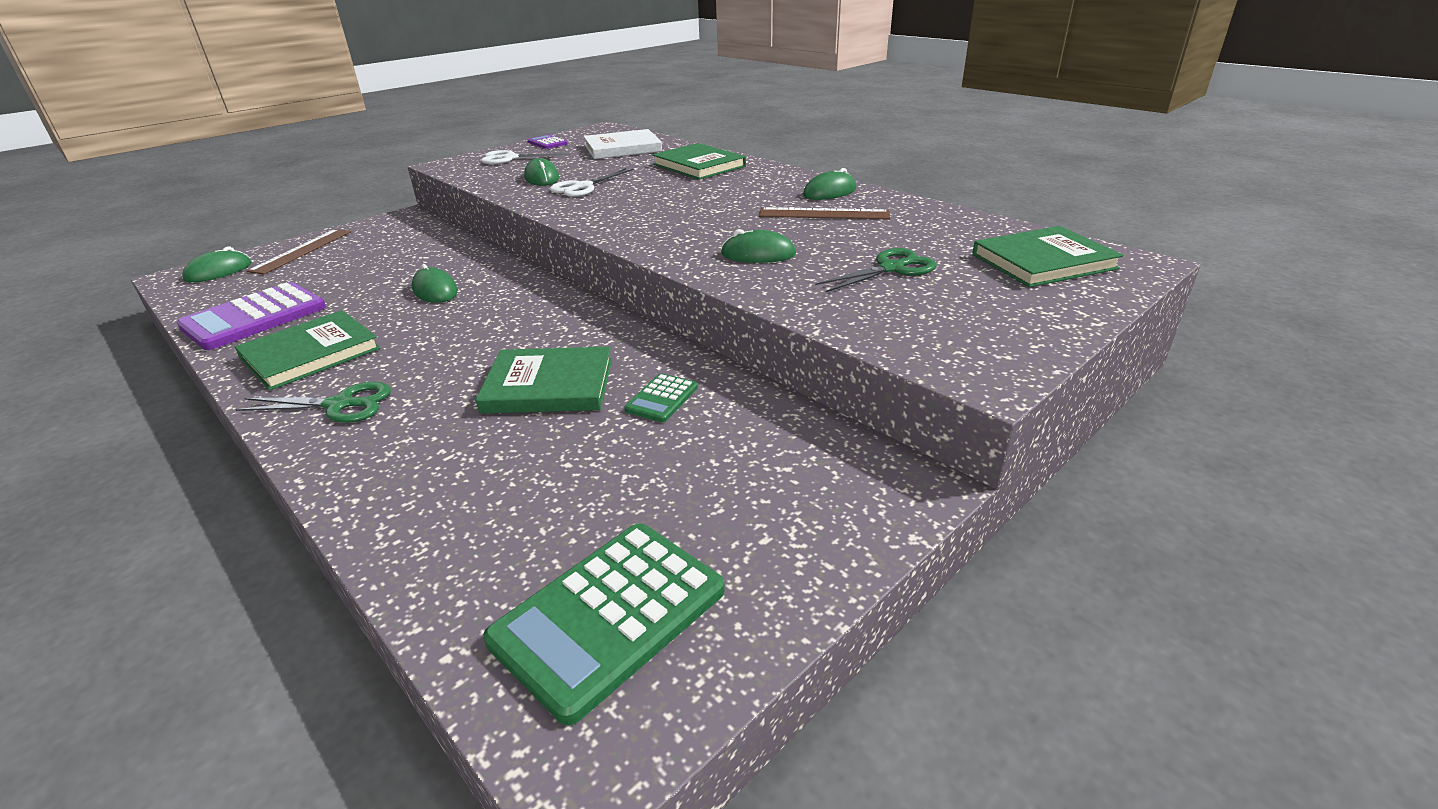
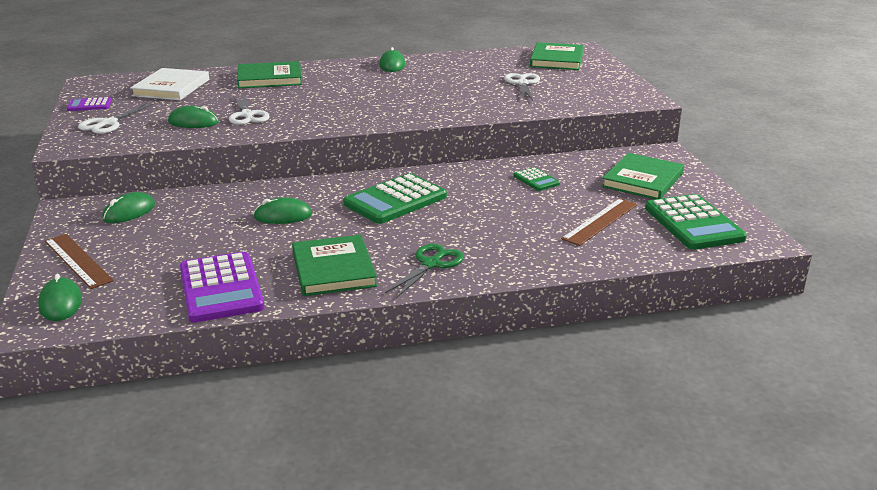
camera: 60 degrees left, 5 degrees down
green book [476,346,612,414] -> green book moved to [602,153,684,199]
green mouse [721,229,796,263] -> green mouse moved to [102,192,155,223]
brown ruler [759,207,890,219] -> brown ruler moved to [561,198,638,246]
green scissors [815,248,937,293] -> white scissors [504,73,540,101]
none -> green calculator [343,173,447,224]

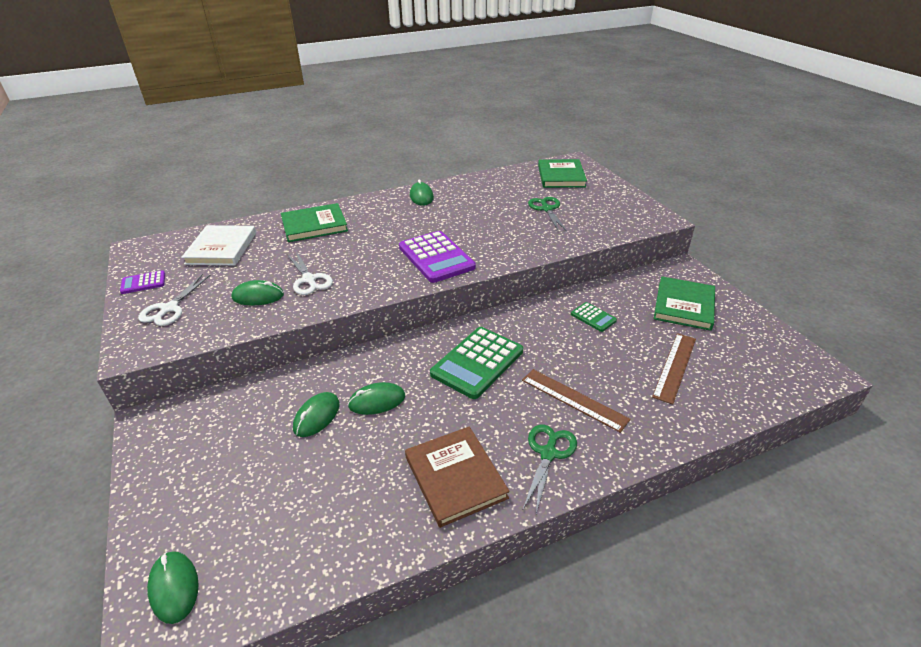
camera: 10 degrees left, 10 degrees up
brown ruler [45,234,114,289] -> brown ruler moved to [522,369,631,433]
green mouse [102,192,155,223] -> green mouse moved to [293,392,340,437]
purple calculator [180,252,264,323] -> purple calculator moved to [399,231,476,283]
green book [292,235,377,296] -> brown book [405,426,510,528]
white scissors [504,73,540,101] -> green scissors [528,197,567,232]
green calculator [645,194,747,250] -> none

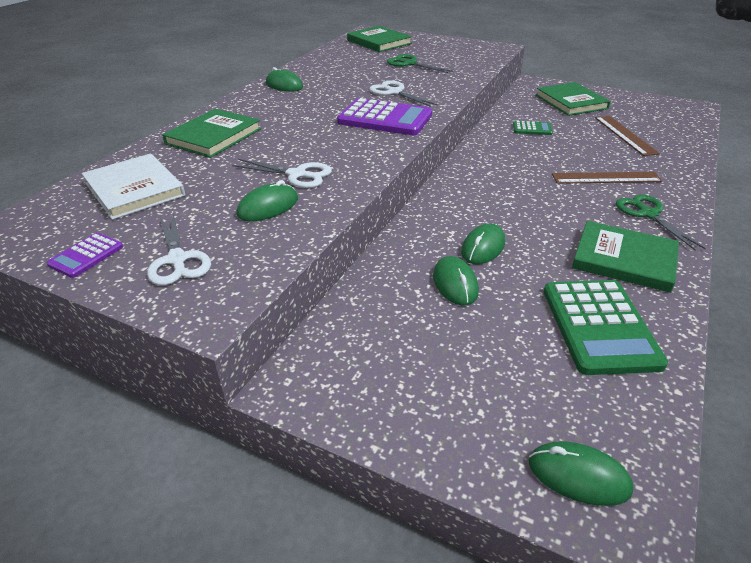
camera: 40 degrees left, 0 degrees up
brown book [405,426,510,528] -> green book [572,221,679,293]
green calculator [430,327,523,399] -> green calculator moved to [544,280,668,375]
none -> white scissors [369,80,438,107]

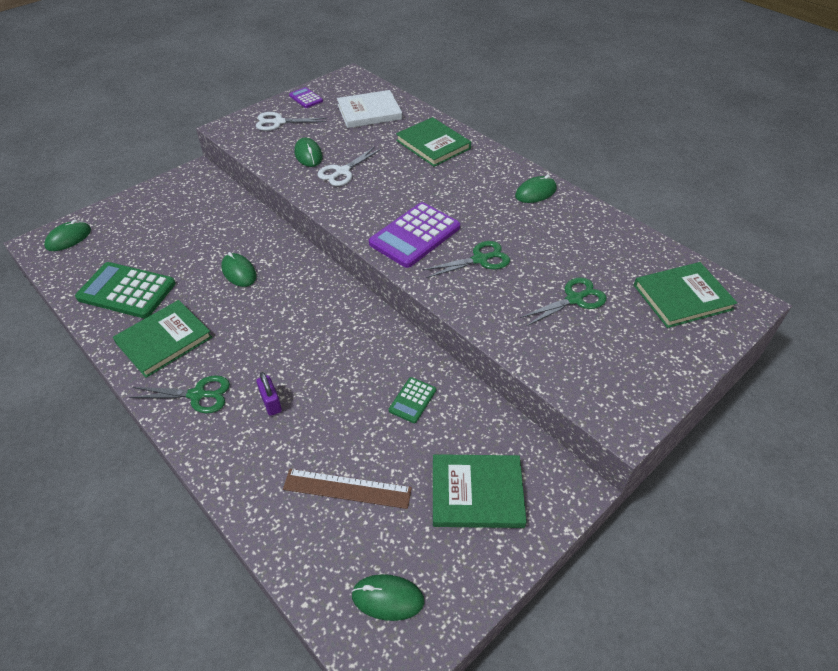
camera: 110 degrees right, 10 degrees up
white scissors [369,80,438,107] -> green scissors [423,241,510,278]
green mouse [433,256,479,305] -> green mouse moved to [351,574,424,621]
brown ruler [552,172,662,184] -> purple padlock [256,372,282,416]

